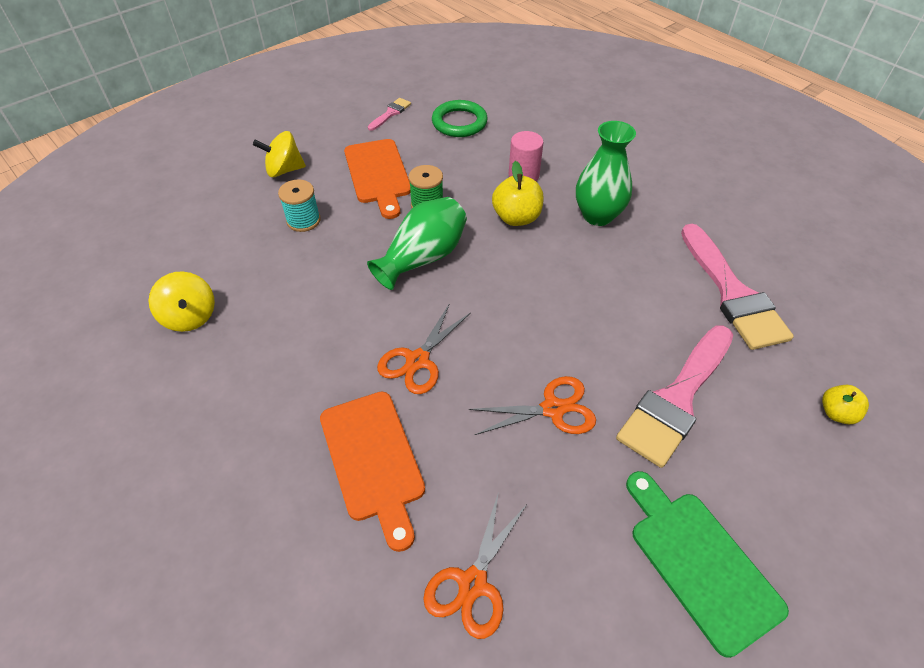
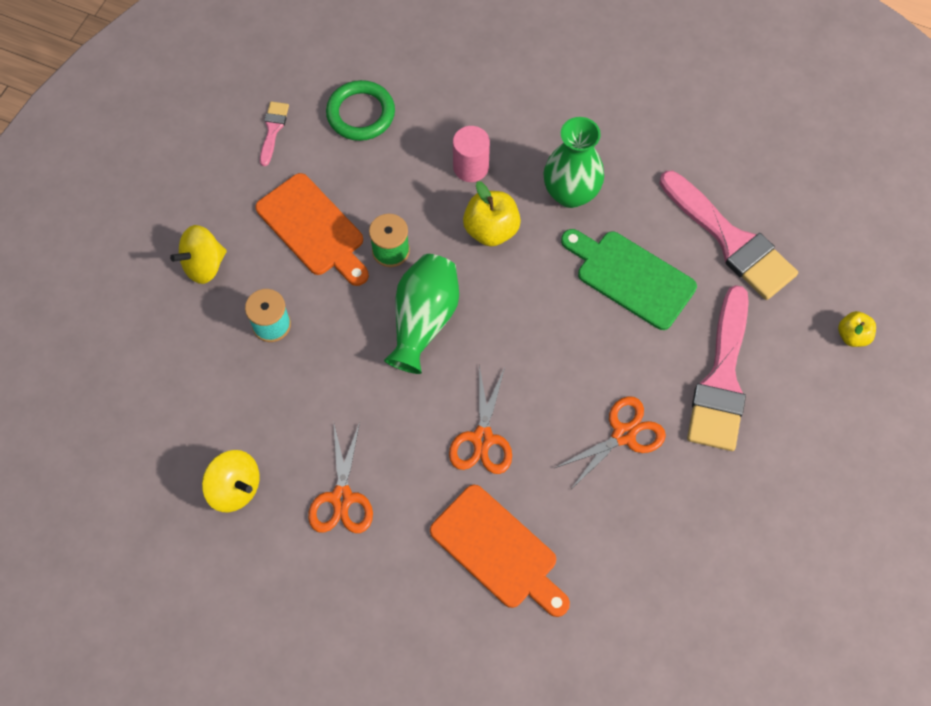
camera: 25 degrees left, 15 degrees up
orange scissors [423,492,527,639] -> orange scissors moved to [308,422,373,533]
green cutting board [626,471,789,658] -> green cutting board moved to [561,229,697,330]

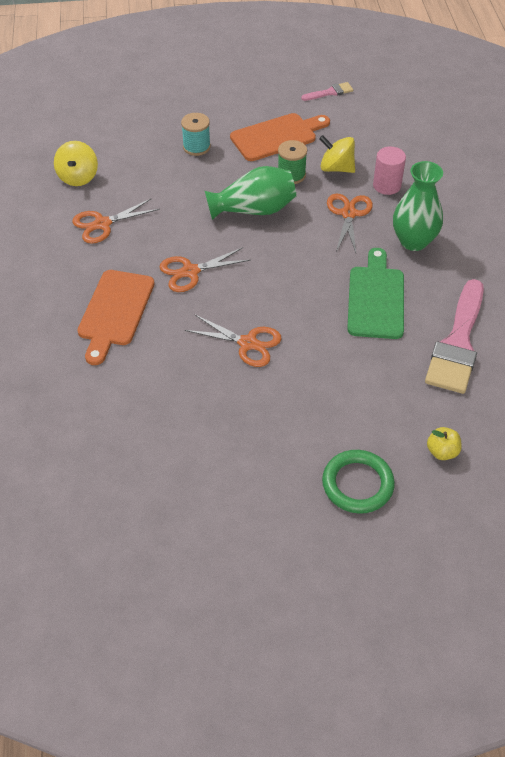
camera: 60 degrees right, 15 degrees down
yellow spinning top [170,225,227,284] -> yellow spinning top moved to [319,135,355,173]
orange cutting board [255,173,369,286] -> orange cutting board turned 135 degrees counterclockwise [230,113,330,161]
green ring [326,80,395,141] -> green ring moved to [322,450,395,514]
yellow apple [463,181,521,246] -> orange scissors [327,194,373,253]
pink brush [687,285,749,451] -> none

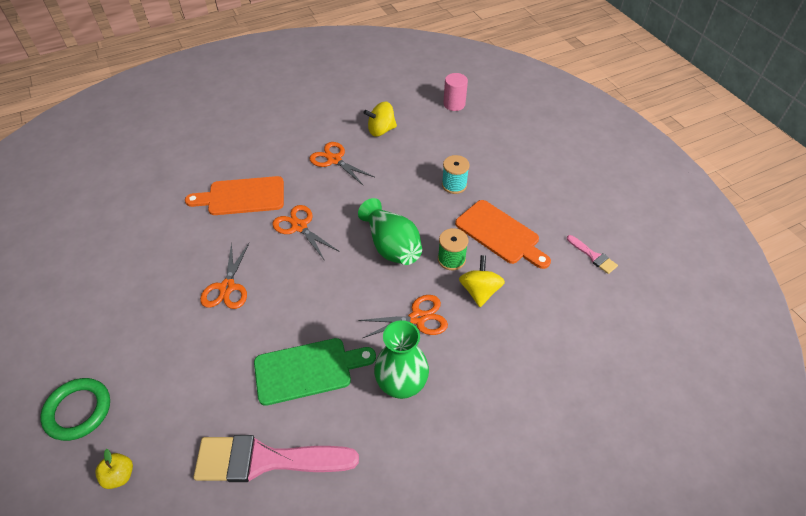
camera: 70 degrees right, 0 degrees up
pink cylinder [373,147,406,195] -> pink cylinder moved to [443,73,468,111]

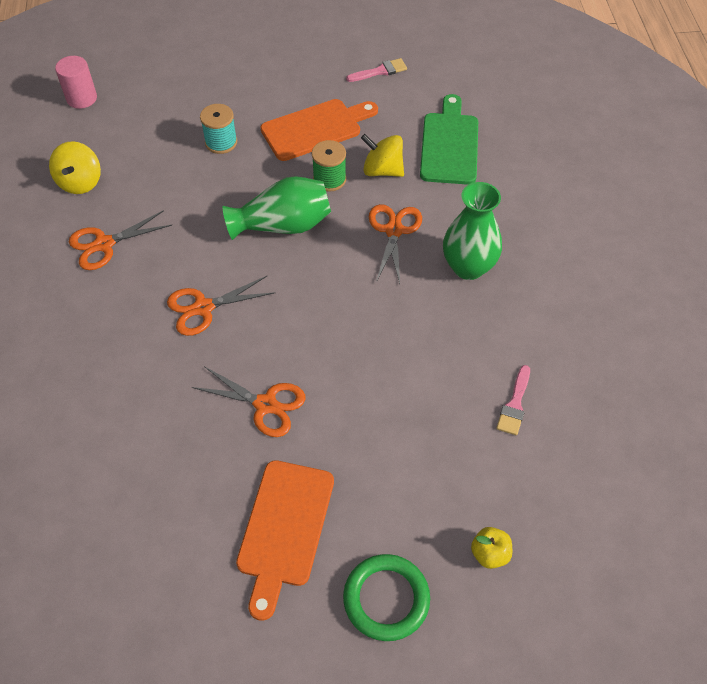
camera: 70 degrees left, 5 degrees up
orange cutting board [185,176,284,215] -> orange cutting board moved to [236,460,334,621]
pink brush [193,435,359,482] -> pink brush [496,365,530,435], size x0.45
green cutting board [254,338,376,406] -> green cutting board moved to [420,94,478,185]

